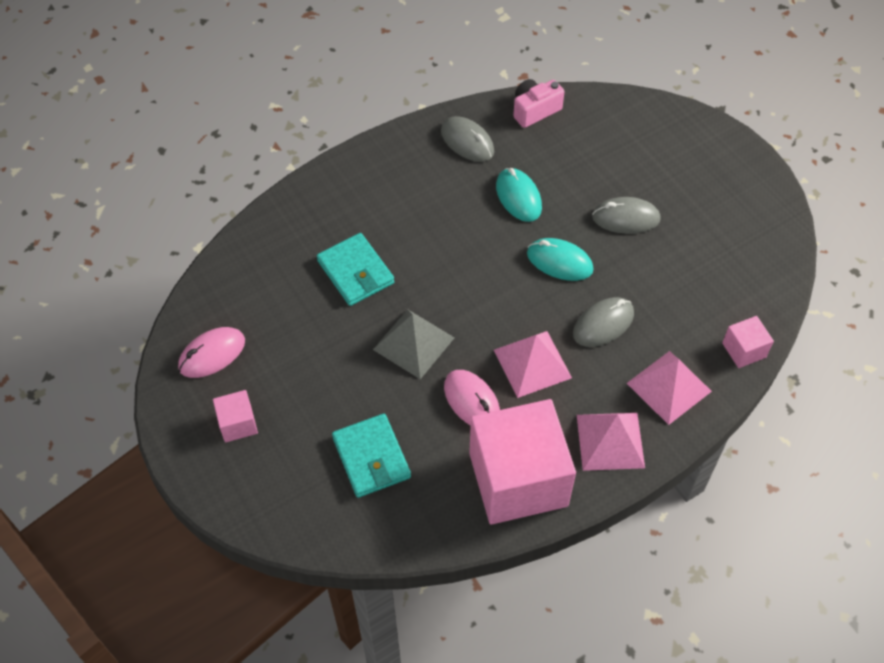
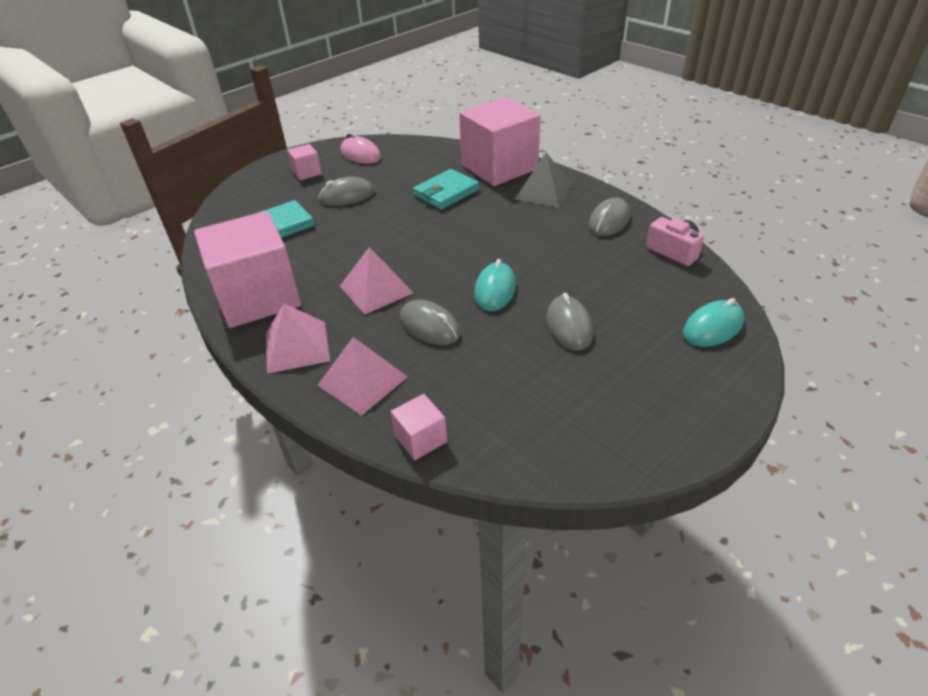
camera: 80 degrees right, 15 degrees down
grey pyramid [373,309,455,379] -> grey pyramid moved to [515,153,573,208]
pink mouse [444,370,500,425] -> none
turquoise mouse [496,168,542,222] -> turquoise mouse moved to [683,298,744,347]
none -> grey mouse [318,177,375,206]
none -> pink cube [459,97,541,186]

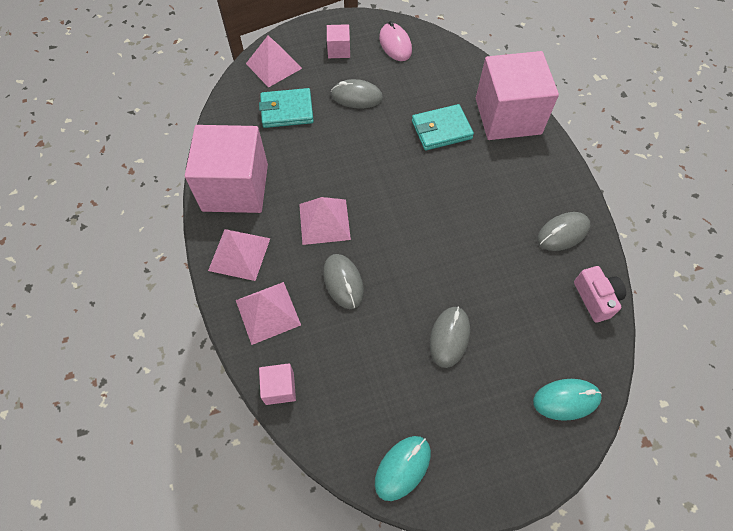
camera: 25 degrees right, 20 degrees up
turquoise mouse [474,259,516,311] -> turquoise mouse moved to [375,436,431,501]
grey pyramid [515,153,573,208] -> none
none -> pink pyramid [246,35,302,88]

